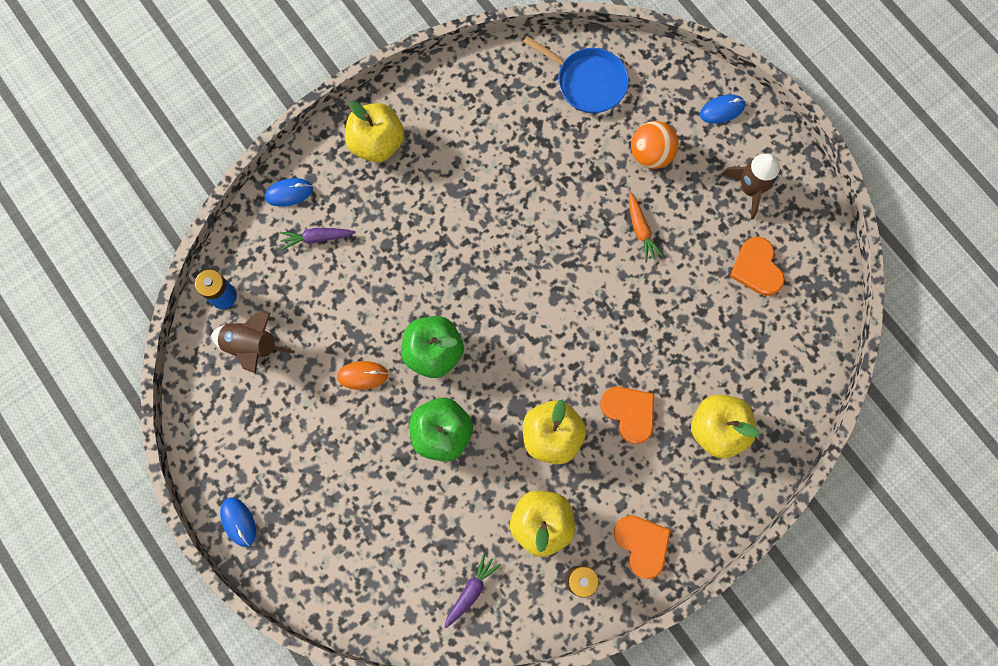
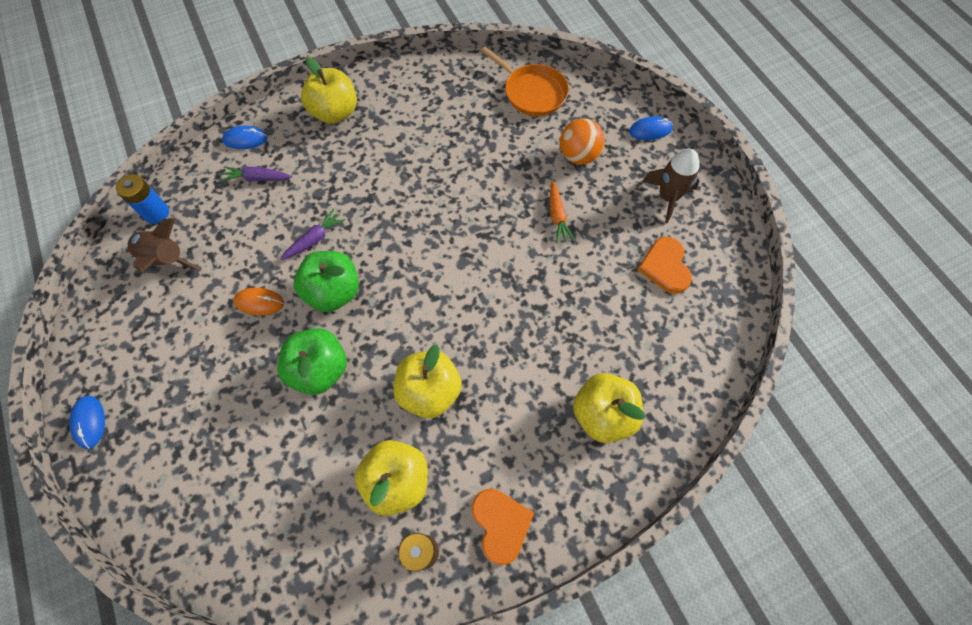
camera: 10 degrees right, 10 degrees down
purple carrot [444,553,501,628] -> purple carrot moved to [281,209,345,260]
blue pan [523,36,629,113] -> orange pan [481,47,569,116]
orange heart [600,387,654,444] -> none

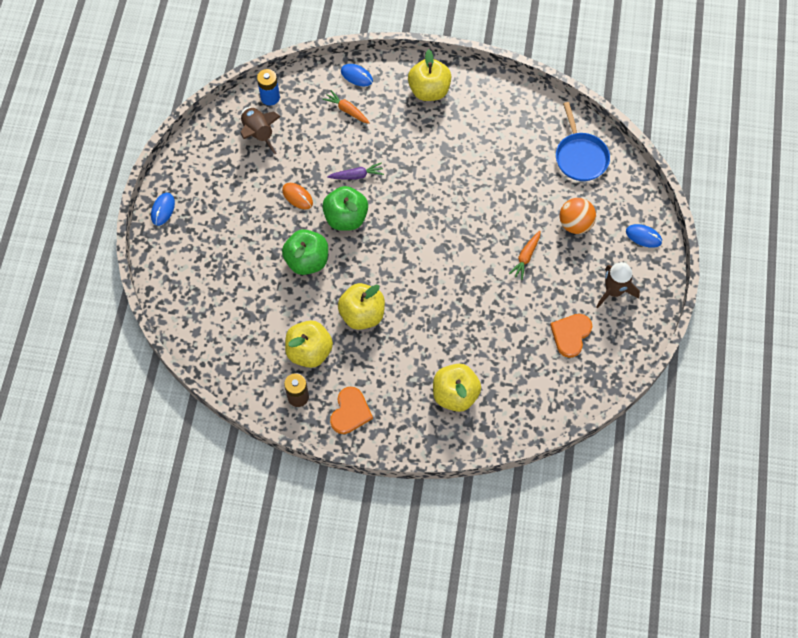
camera: 35 degrees right, 0 degrees up
purple carrot [220,166,292,182] -> orange carrot [322,90,370,124]
orange pan [481,47,569,116] -> blue pan [556,102,610,181]

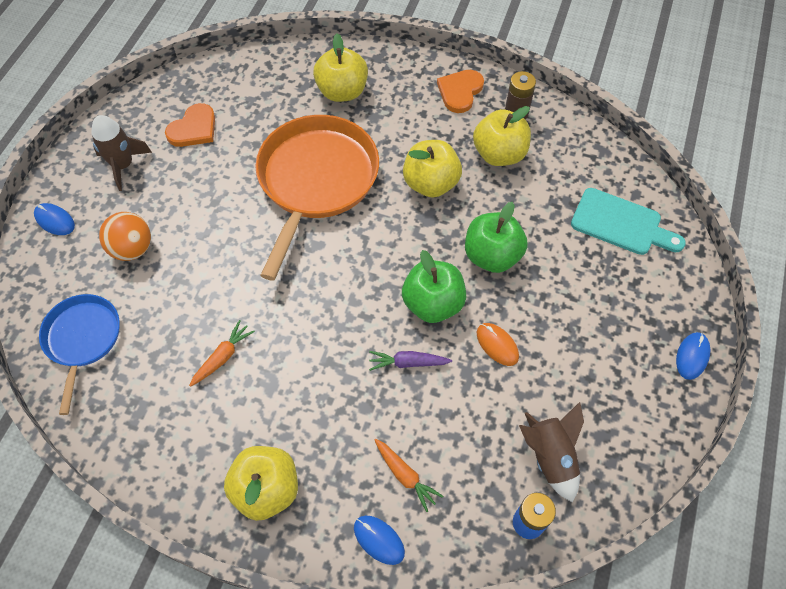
camera: 170 degrees left, 5 degrees down
orange carrot [509,231,541,280] -> orange carrot moved to [189,320,255,387]
none -> orange pan [255,115,379,280]
none -> turquoise cutting board [571,188,686,255]

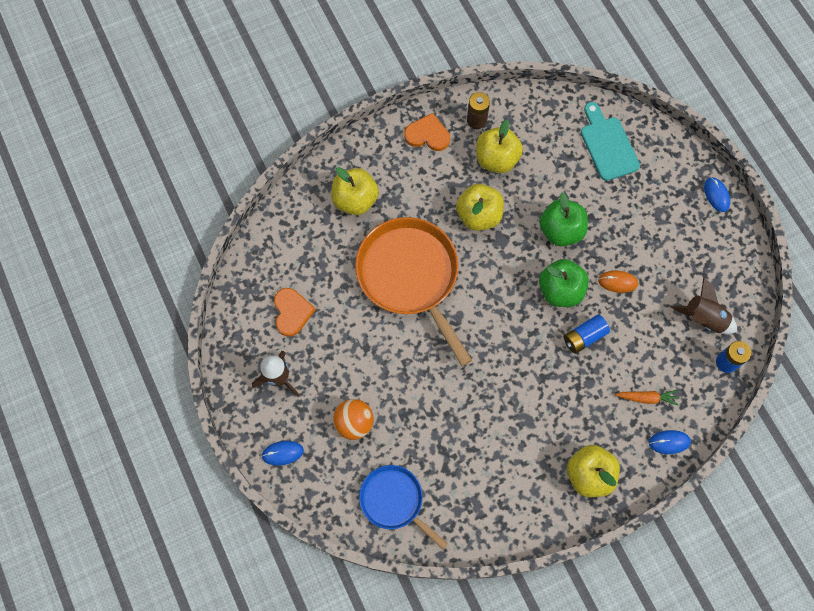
camera: 45 degrees left, 10 degrees up
orange carrot [189,320,255,387] -> none
purple carrot [369,351,452,371] -> blue battery [564,314,610,354]
orange heart [437,70,484,113] -> orange heart turned 120 degrees clockwise [404,113,450,151]
turquoise cutting board [571,188,686,255] -> turquoise cutting board turned 90 degrees counterclockwise [581,102,640,181]

